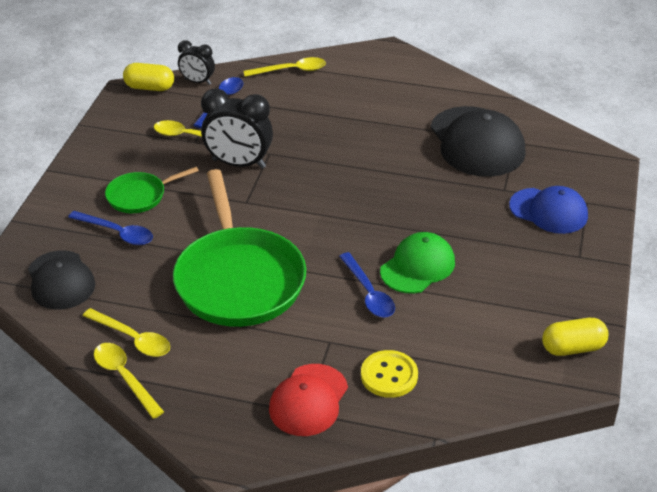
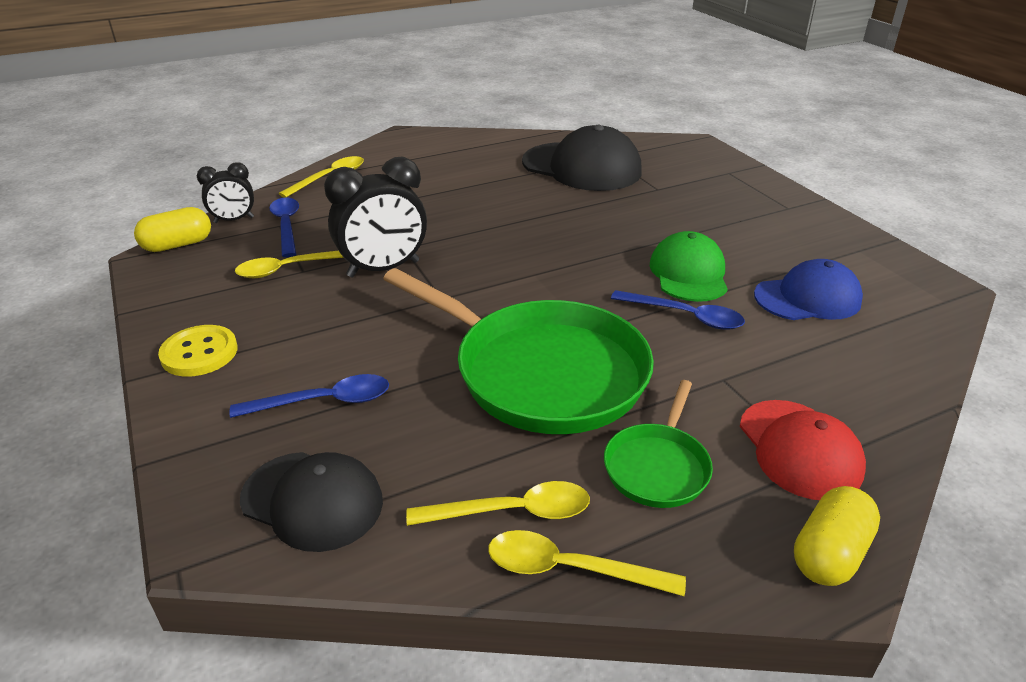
camera: 40 degrees left, 5 degrees down
green pan [105,167,199,213] -> green pan moved to [604,380,713,508]
yellow button [361,350,418,398] -> yellow button moved to [158,325,238,377]
blue cap [509,186,588,234] -> blue cap moved to [754,259,863,320]
yellow capsule [542,318,609,356] -> yellow capsule moved to [794,486,880,586]

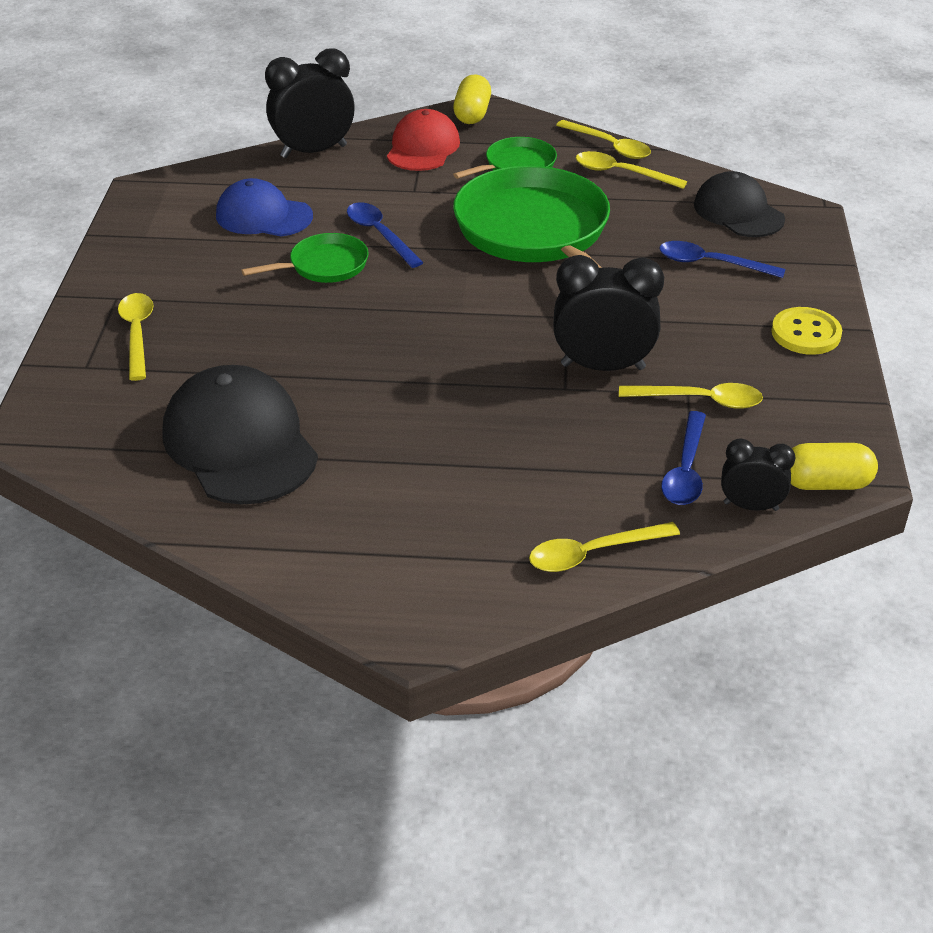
camera: 150 degrees left, 5 degrees up
green cap [650,231,728,302] -> green pan [242,233,369,283]
yellow capsule [794,486,880,586] -> yellow capsule turned 60 degrees counterclockwise [453,74,491,124]
none -> yellow spoon [118,293,154,381]
none -> black clock [265,48,355,158]

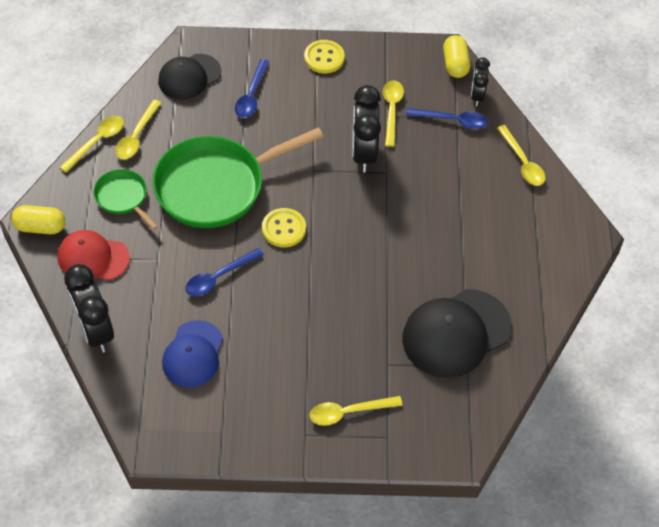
camera: 95 degrees left, 15 degrees up
green pan [242,233,369,283] -> none
none -> yellow button [262,208,306,247]

